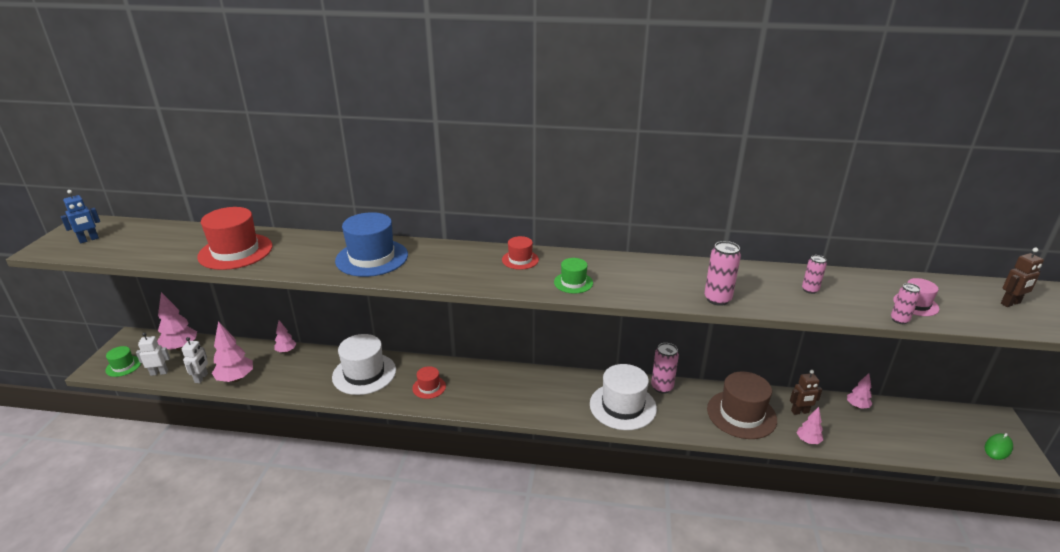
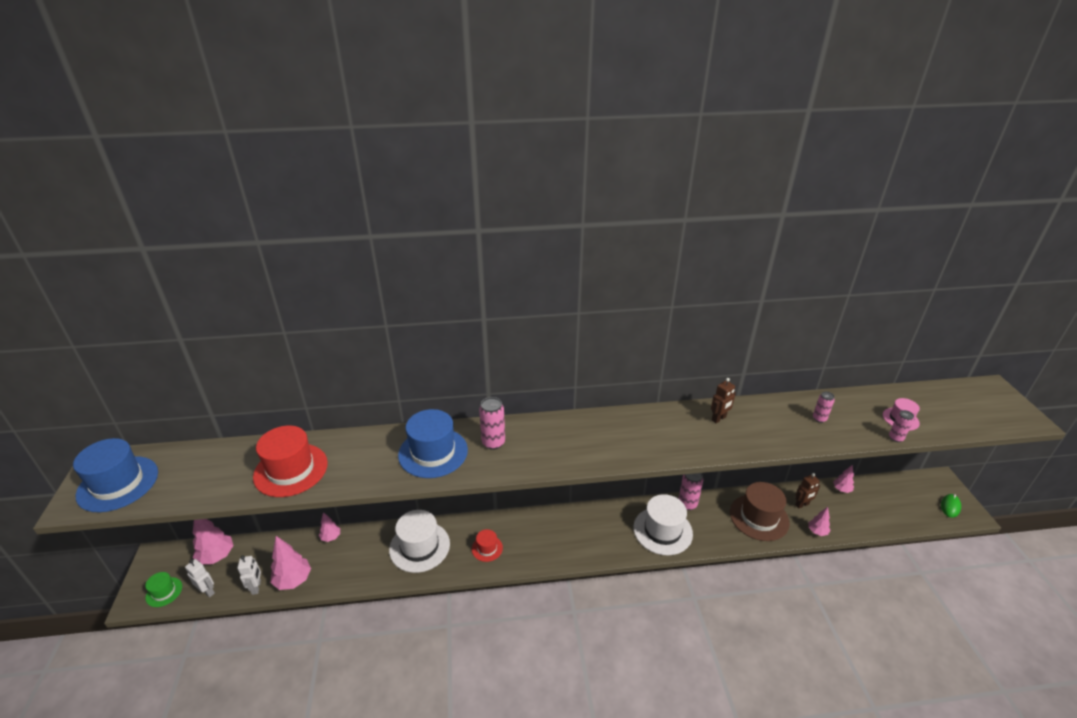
camera: 15 degrees left, 5 degrees up
blue robot [61,190,100,243] -> blue hat [73,438,158,512]
white robot [136,332,170,376] -> white robot turned 60 degrees clockwise [185,559,215,598]
red hat [502,236,539,270] -> none
green hat [554,258,593,293] -> none
pink can [704,241,741,306] -> pink can moved to [479,397,505,450]
brown robot [1001,248,1044,307] -> brown robot moved to [711,378,736,423]

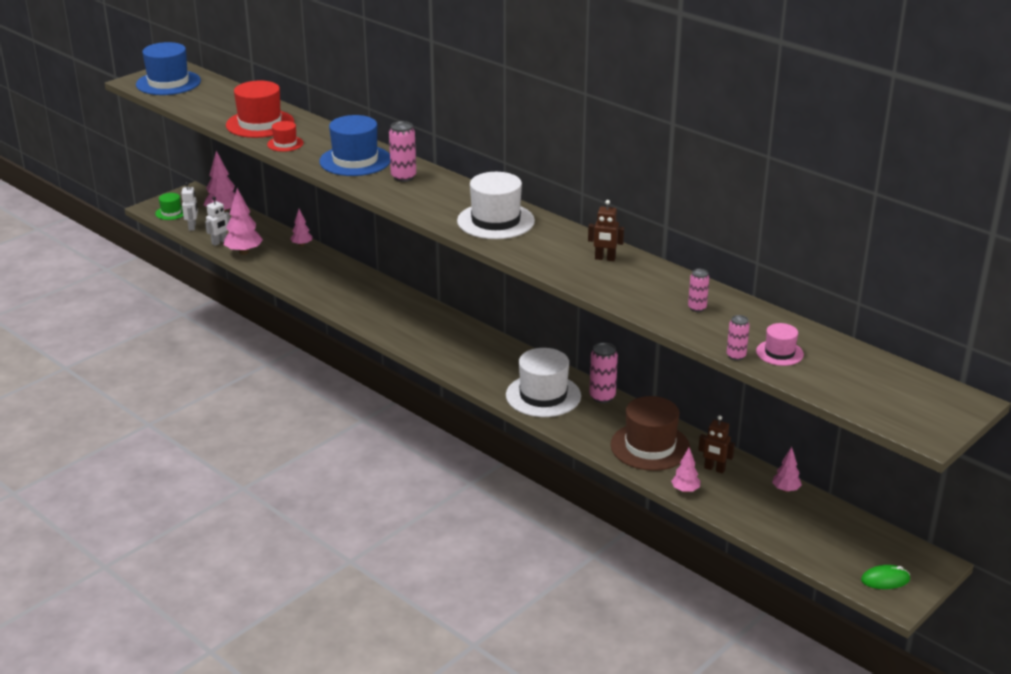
camera: 50 degrees right, 5 degrees down
white hat [389,510,450,573] -> white hat moved to [457,172,535,239]
red hat [472,529,503,562] -> red hat moved to [267,121,304,152]

